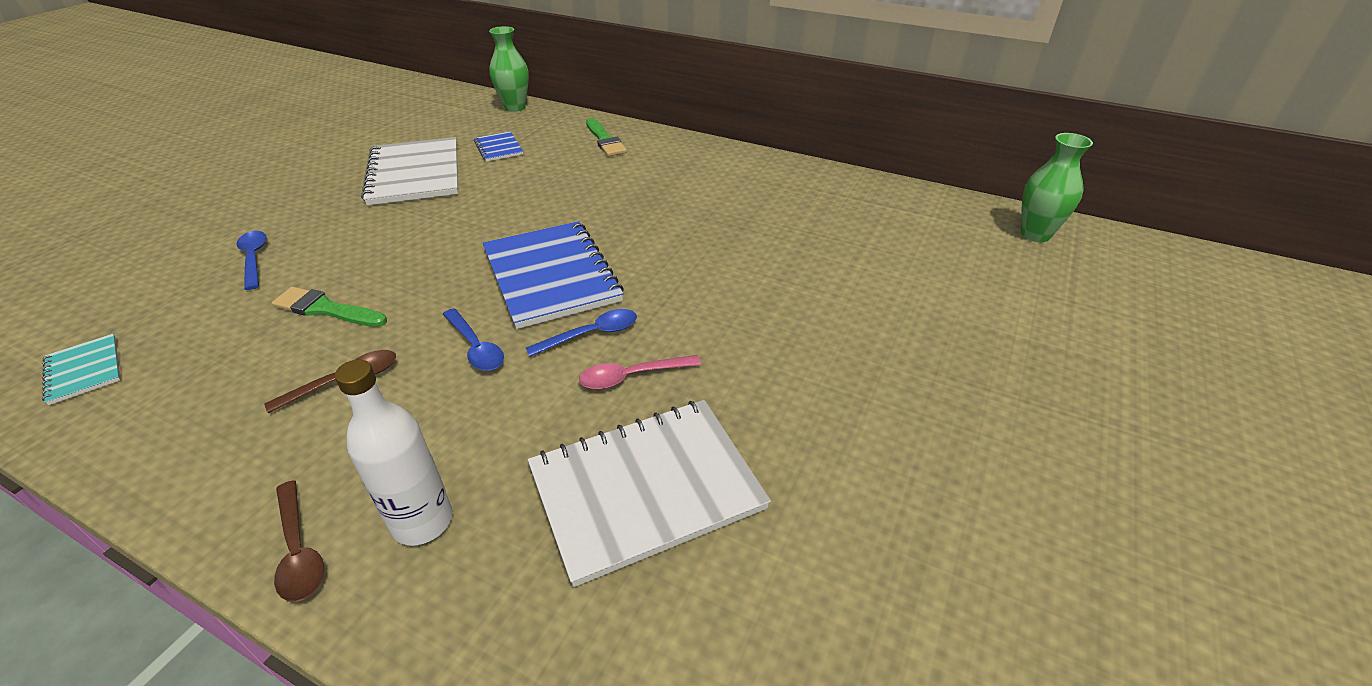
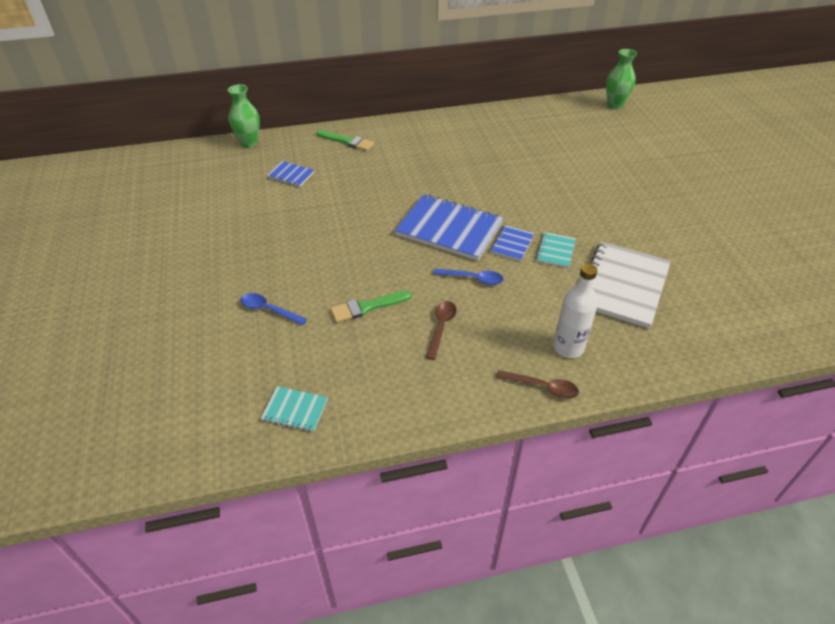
camera: 40 degrees left, 5 degrees up
white notebook [361,137,458,205] -> none
blue spoon [526,309,637,357] -> blue notebook [490,225,535,261]
pink spoon [579,355,701,390] -> turquoise notebook [536,232,576,268]

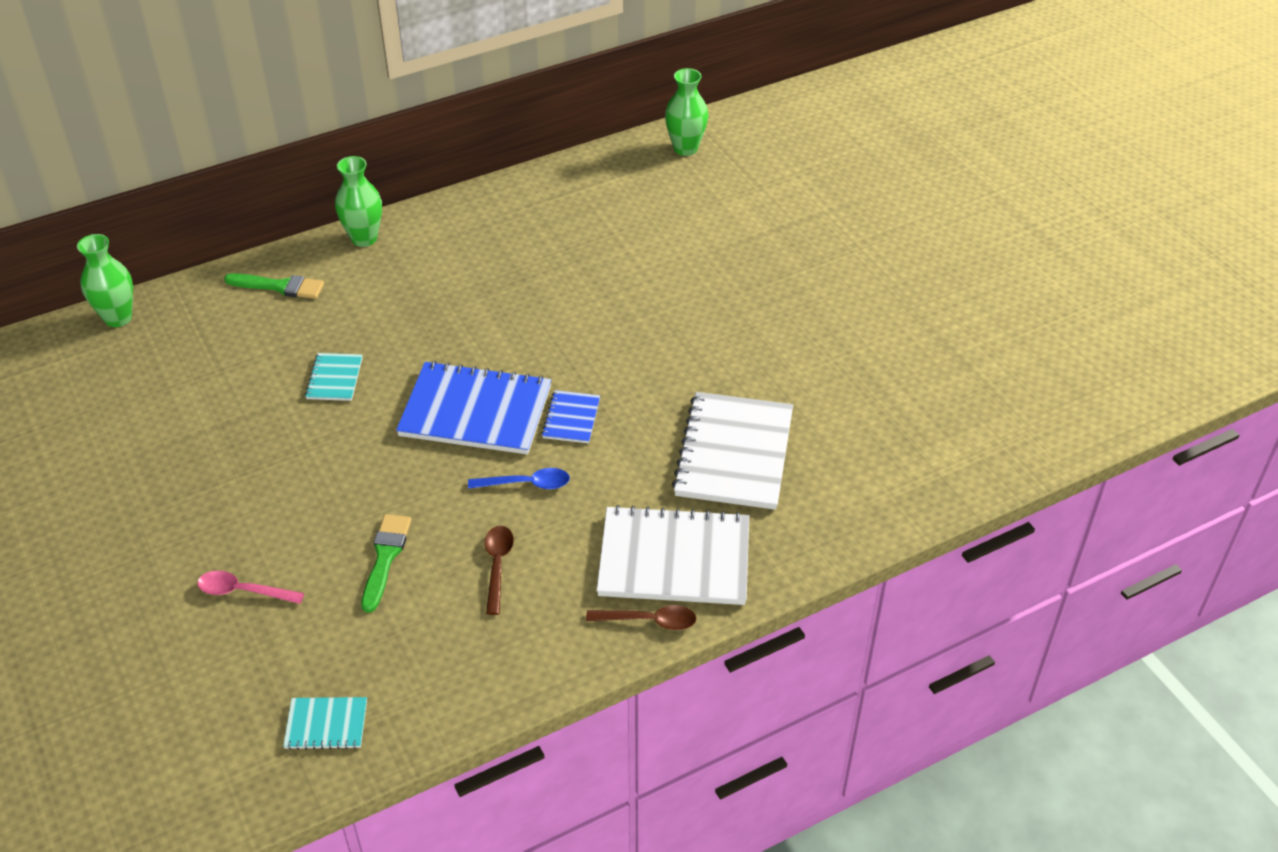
camera: 15 degrees left, 0 degrees up
blue spoon [241,293,307,325] -> pink spoon [197,571,304,604]
blue notebook [266,161,314,187] -> none
green brush [330,291,412,323] -> green brush turned 135 degrees clockwise [361,514,411,613]
turquoise notebook [536,232,576,268] -> turquoise notebook moved to [305,353,363,401]
white bottle [553,263,598,358] -> white notebook [597,505,749,605]
none -> green vase [335,156,382,247]

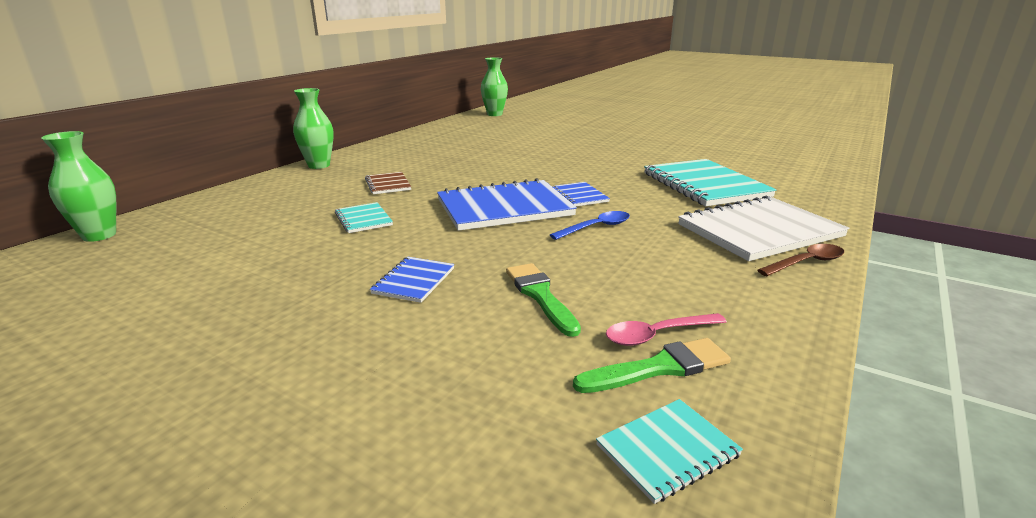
camera: 30 degrees left, 20 degrees down
pink spoon [197,571,304,604] -> pink spoon moved to [606,313,727,346]
green brush [224,273,324,299] -> green brush moved to [573,338,731,393]
brown spoon [484,526,514,615] -> none
white notebook [672,392,793,510] -> turquoise notebook [644,159,777,206]
none -> brown notebook [365,172,411,194]
none -> blue notebook [370,257,454,303]

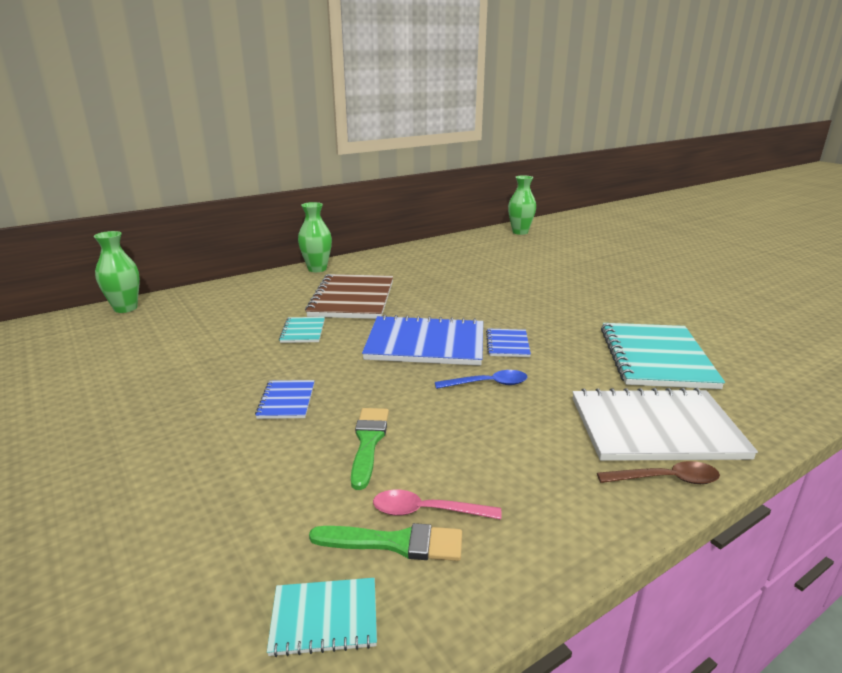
camera: 25 degrees right, 0 degrees up
brown notebook [365,172,411,194] -> brown notebook [305,274,393,319], size x2.10
blue notebook [370,257,454,303] -> blue notebook turned 45 degrees counterclockwise [255,380,315,419]

